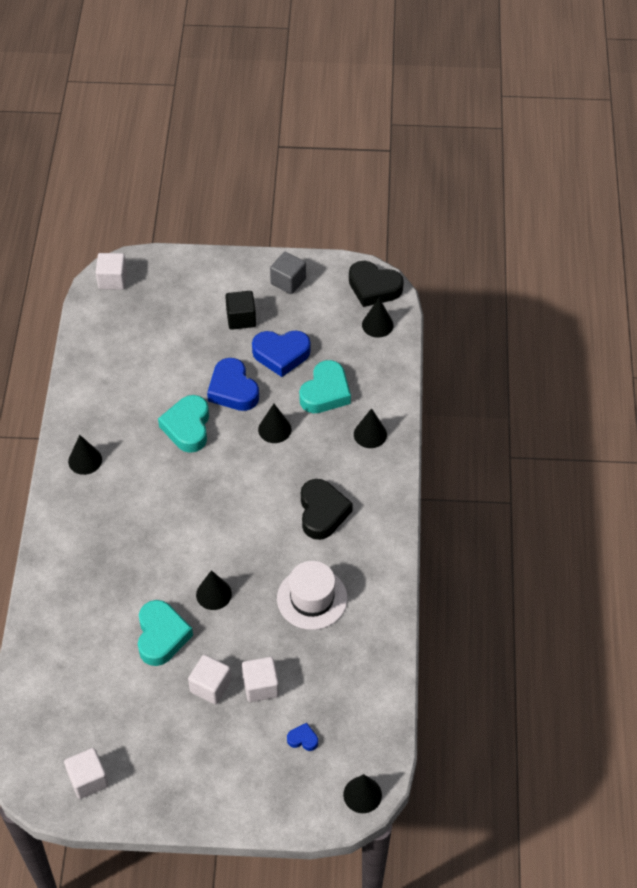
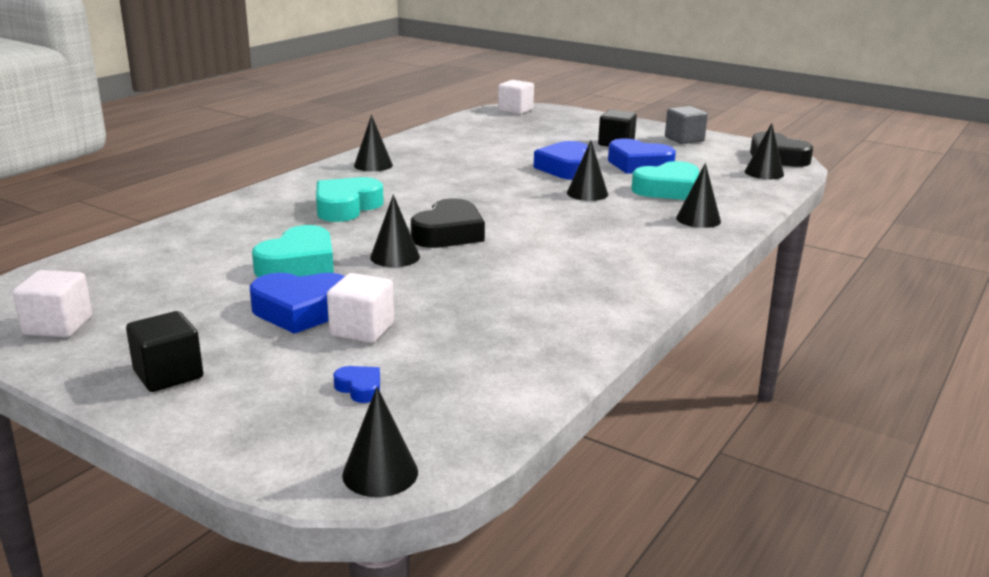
camera: 30 degrees right, 30 degrees down
turquoise heart [158,395,209,453] -> turquoise heart moved to [316,177,384,222]
white cube [188,655,231,705] -> blue heart [250,273,345,334]
white hat [277,561,348,630] -> none
black heart [301,479,353,540] -> black heart moved to [411,198,485,248]
none -> black cube [126,311,203,392]

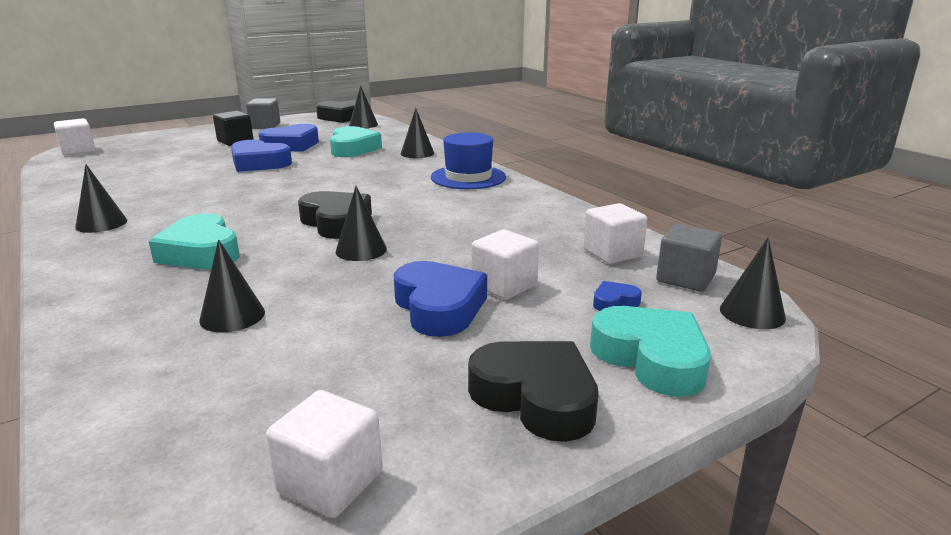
camera: 65 degrees left, 0 degrees up
black cube [126,311,203,392] -> black heart [468,341,598,442]
blue heart [250,273,345,334] -> blue heart turned 45 degrees counterclockwise [394,261,487,337]
turquoise heart [252,225,334,277] -> turquoise heart moved to [590,306,711,397]
black cone [567,141,608,201] -> black cone moved to [199,239,265,332]
none -> blue hat [431,132,506,189]
none -> white cube [583,203,648,264]
none -> grey cube [656,224,722,292]

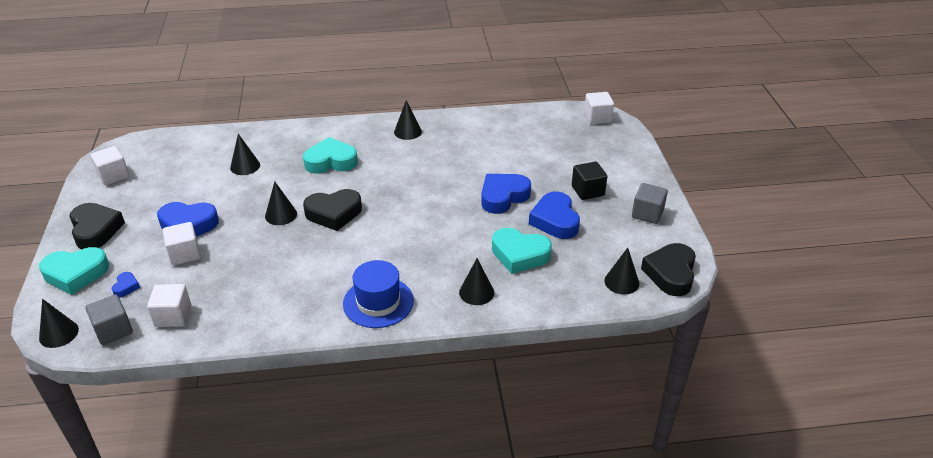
camera: 115 degrees right, 15 degrees up
black heart [468,341,598,442] -> black heart turned 90 degrees counterclockwise [69,203,125,249]

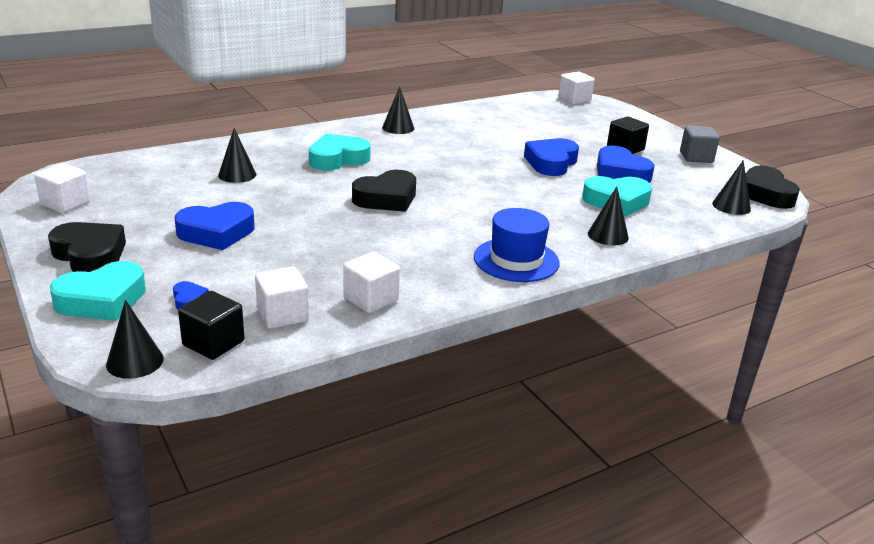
camera: 25 degrees left, 10 degrees down
grey cube [85,294,133,345] -> black cube [178,291,245,360]
white cube [163,222,201,265] -> white cube moved to [343,252,400,313]
black cone [265,182,297,225] -> none

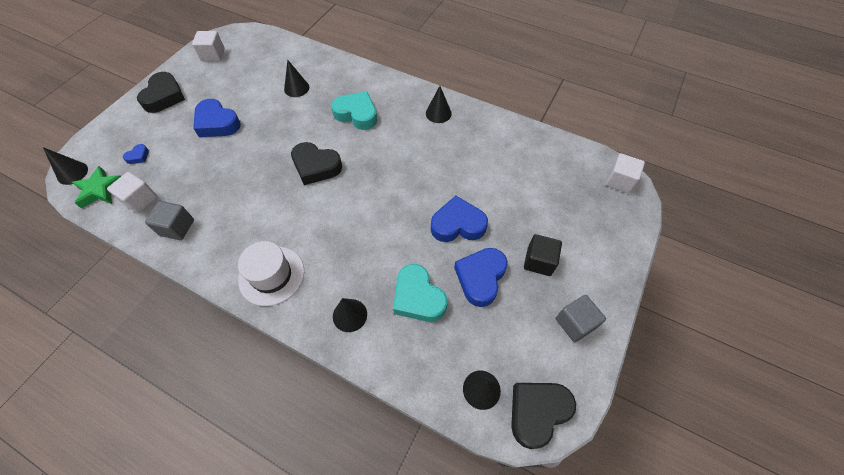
camera: 60 degrees right, 30 degrees up
turquoise heart [50,261,146,321] -> none
black cube [178,291,245,360] -> green star [72,166,121,209]
white cube [343,252,400,313] -> grey cube [145,201,194,240]
blue hat [474,208,560,282] -> white hat [238,241,304,306]

